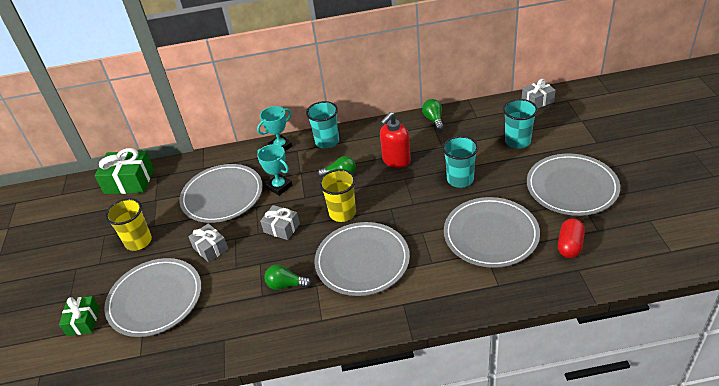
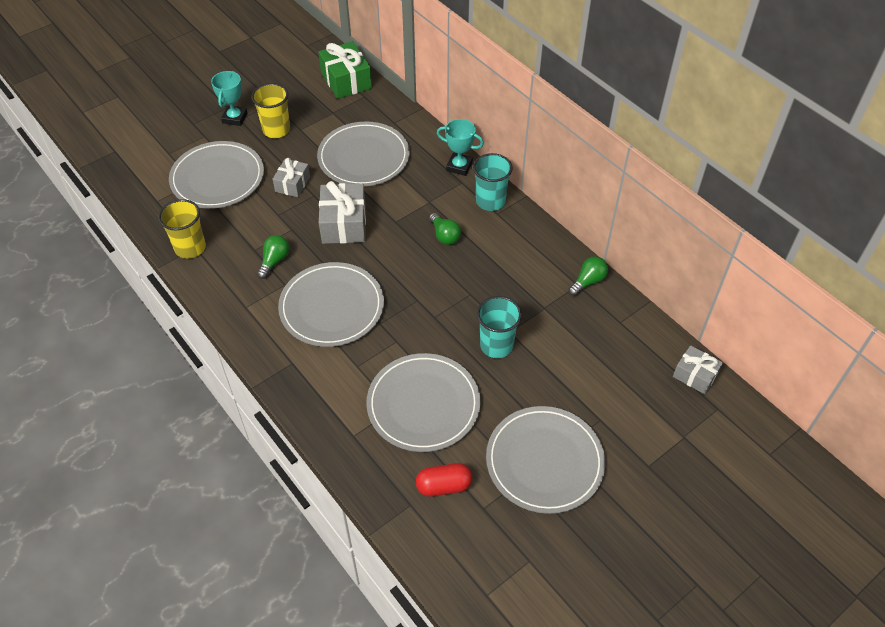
camera: 55 degrees right, 10 degrees up
green gift [59,296,99,336] -> none
turquoise trophy [257,144,292,196] -> turquoise trophy moved to [211,71,247,126]
grey gift [260,205,300,240] -> grey gift [319,181,366,244], size x1.63
green light bulb [264,264,311,290] -> green light bulb turned 45 degrees clockwise [257,235,290,279]
yellow cup [319,169,356,222] -> yellow cup moved to [158,199,206,259]
red soap dispenser [380,112,411,168] -> none
turquoise cup [503,99,538,149] -> none

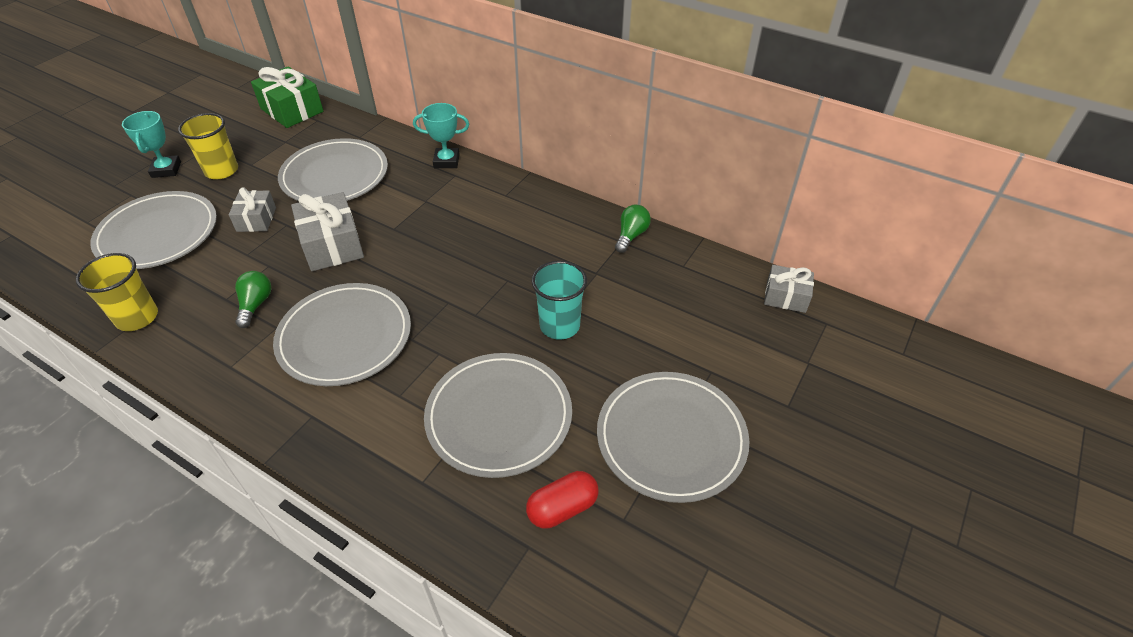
camera: 20 degrees left, 5 degrees down
green light bulb [429,213,461,245] -> none
turquoise cup [473,153,513,211] -> none

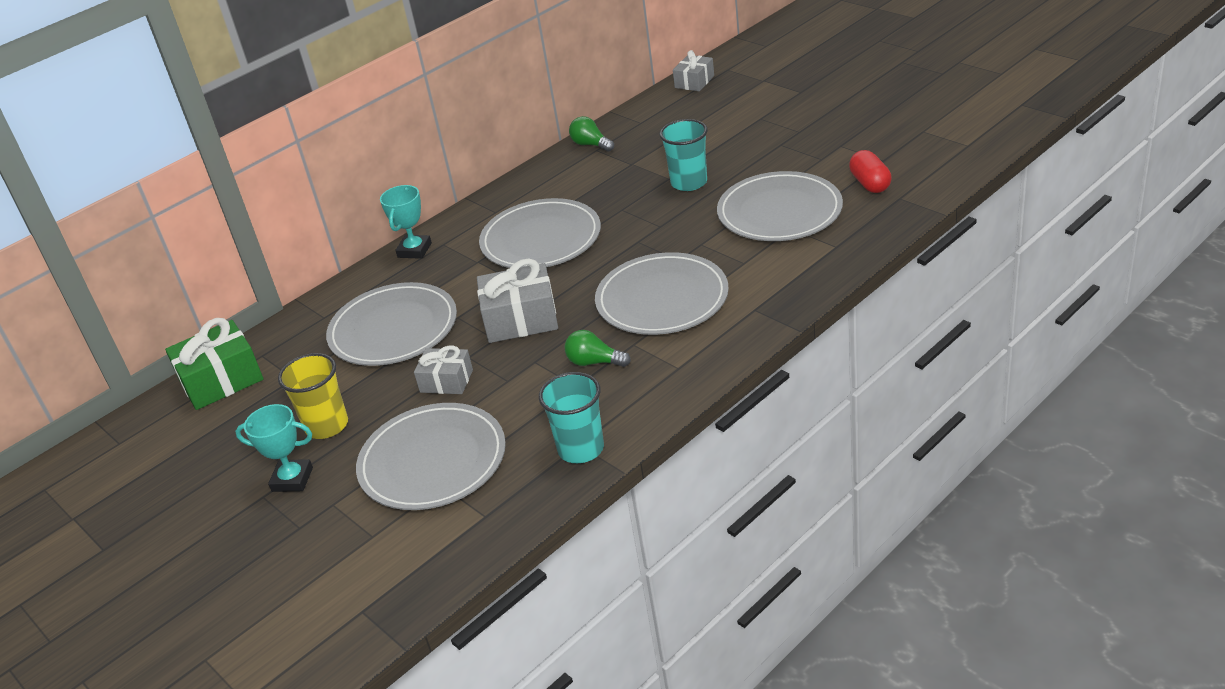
camera: 70 degrees left, 10 degrees down
yellow cup [76,253,158,331] -> turquoise cup [539,372,604,463]
grey plate [597,372,750,503] -> grey plate moved to [479,198,601,268]

